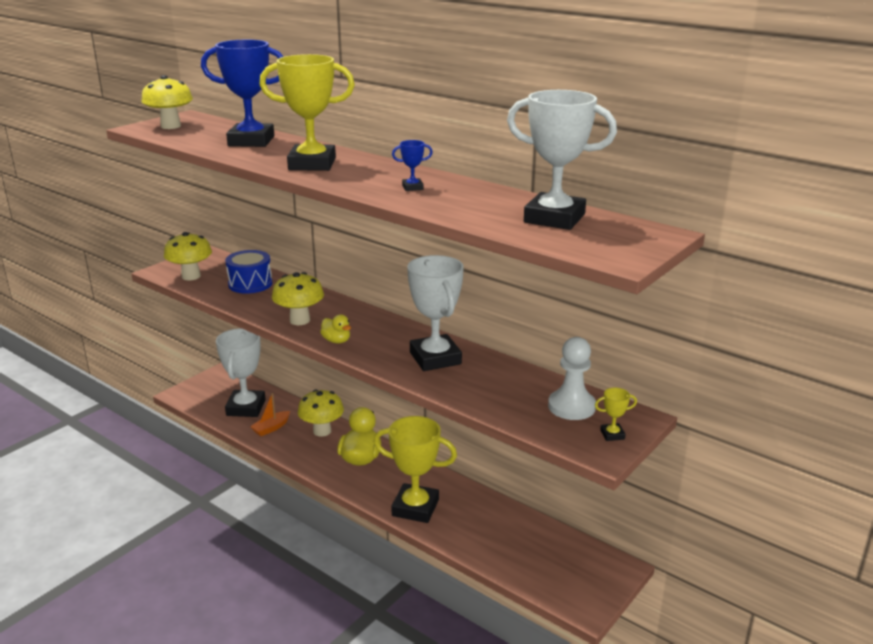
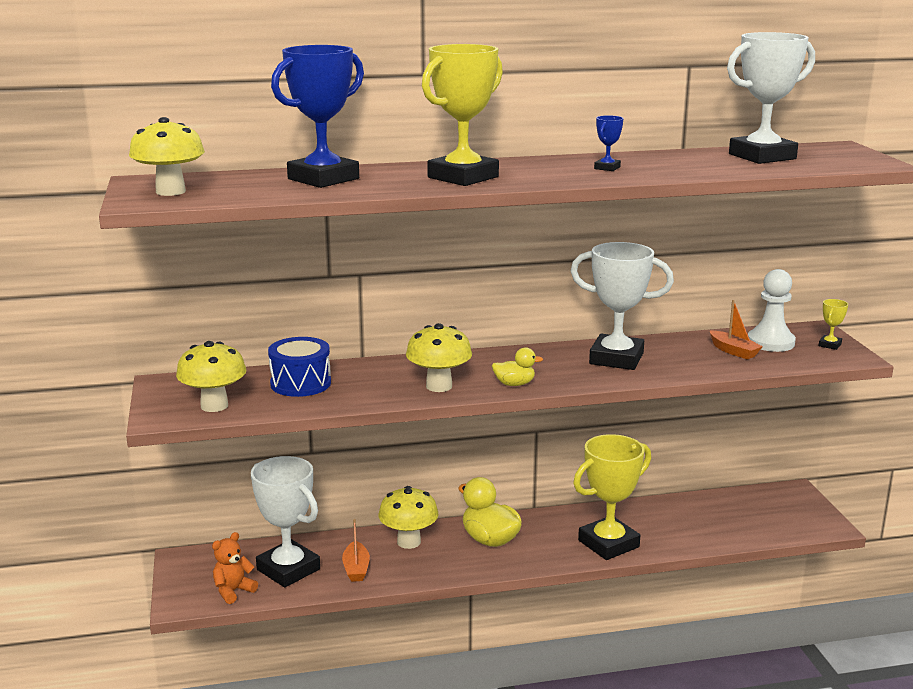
camera: 50 degrees left, 5 degrees down
none -> orange teddy bear [212,532,258,604]
none -> orange boat [710,300,763,359]

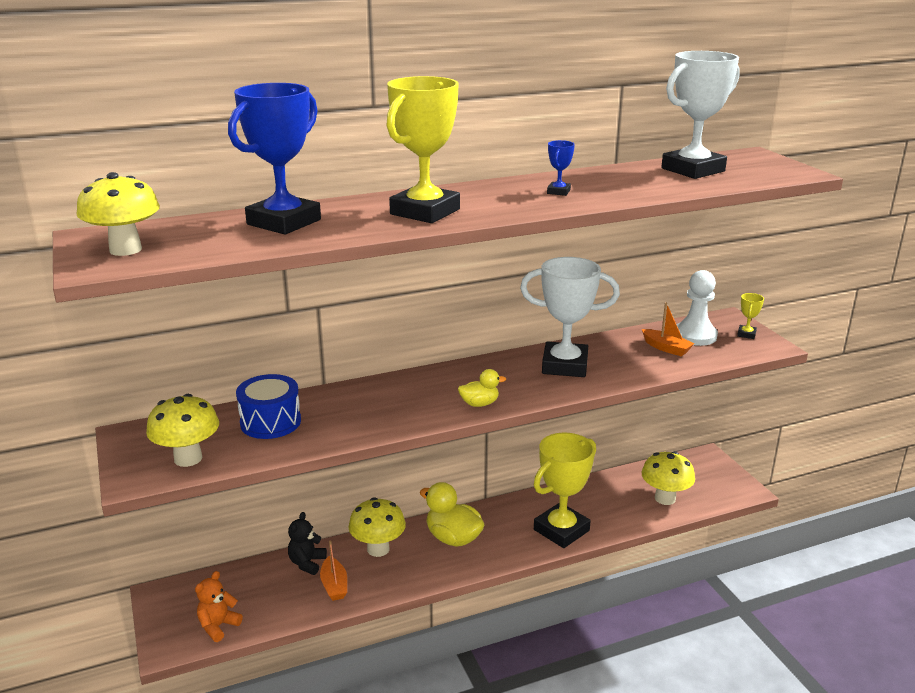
camera: 10 degrees left, 5 degrees up
white trophy [251,456,320,587] -> none
yellow mushroom [406,323,472,392] -> yellow mushroom moved to [641,451,695,505]
none -> black teddy bear [288,512,327,575]

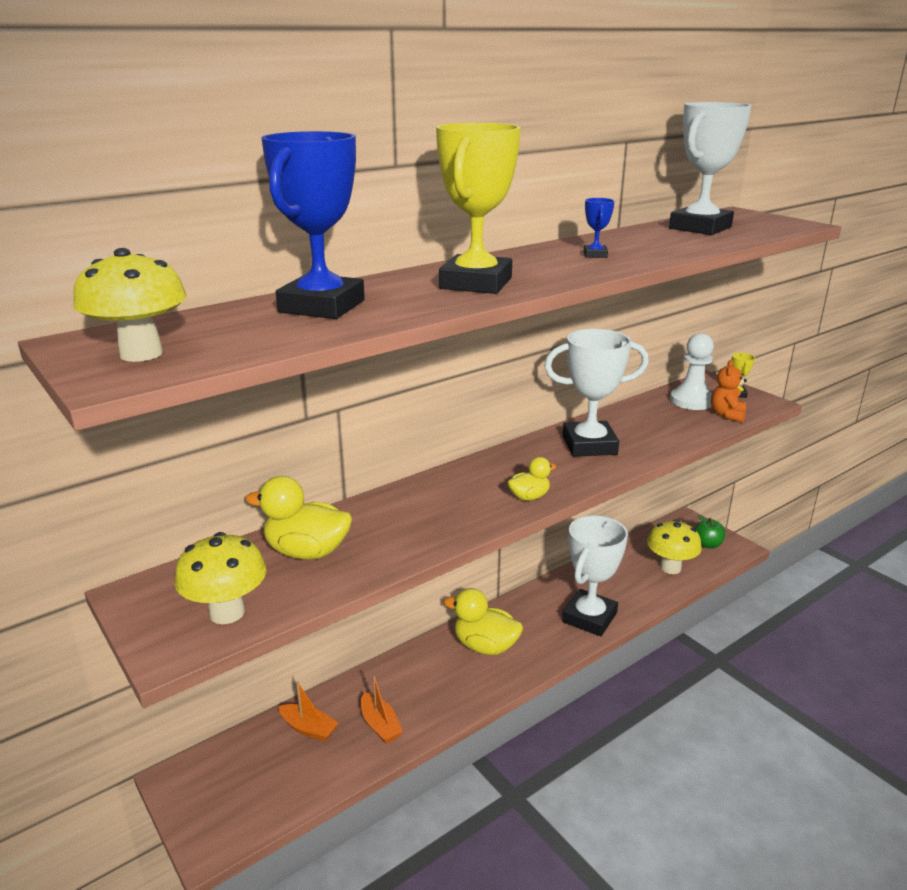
camera: 15 degrees left, 0 degrees up
orange teddy bear [195,571,243,642] -> orange teddy bear moved to [711,360,747,422]
blue drum [236,374,301,439] -> yellow duck [245,476,352,559]
black teddy bear [288,512,327,575] -> none
yellow mushroom [348,497,406,557] -> none
yellow trophy [534,433,596,548] -> white trophy [562,515,628,636]
orange boat [642,302,695,356] -> orange boat moved to [279,682,339,742]
none -> green apple [695,515,725,548]

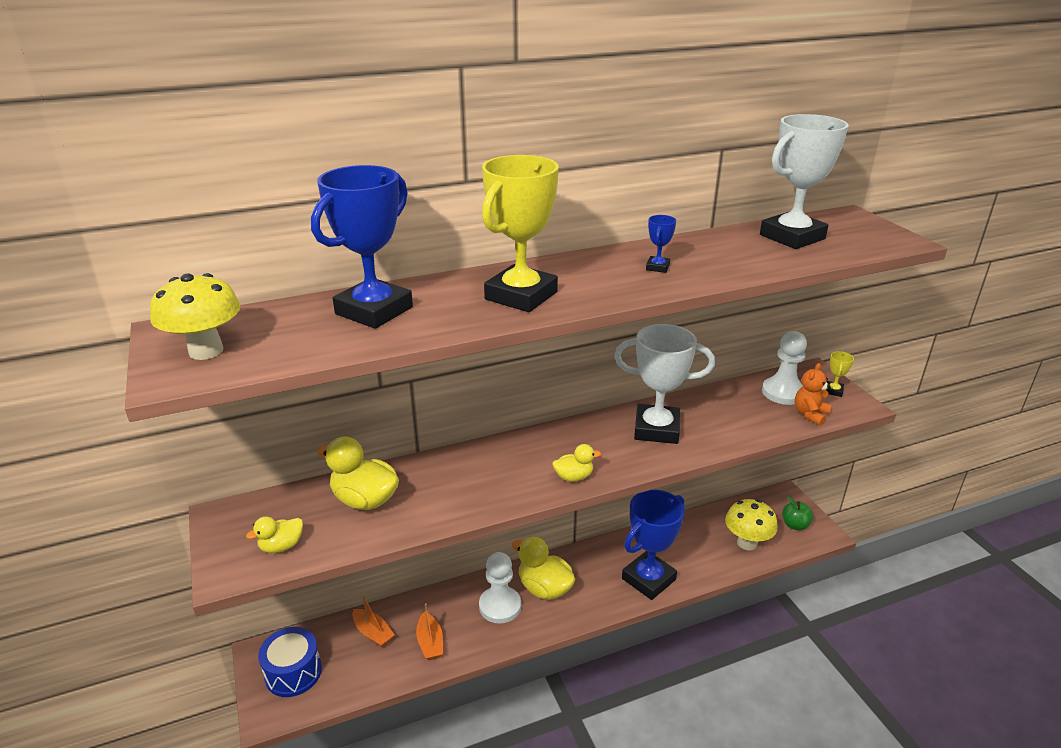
camera: 15 degrees right, 5 degrees up
yellow mushroom [174,532,267,624] -> yellow duck [246,517,303,553]
white trophy [562,515,628,636] -> blue trophy [622,490,685,600]
none -> blue drum [258,627,322,697]
none -> white pawn [479,552,521,623]

